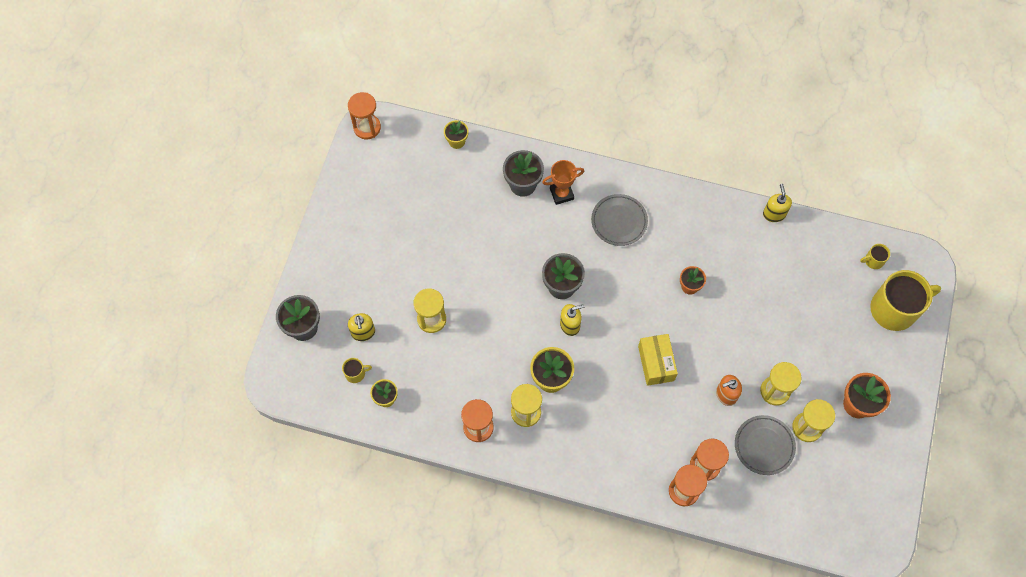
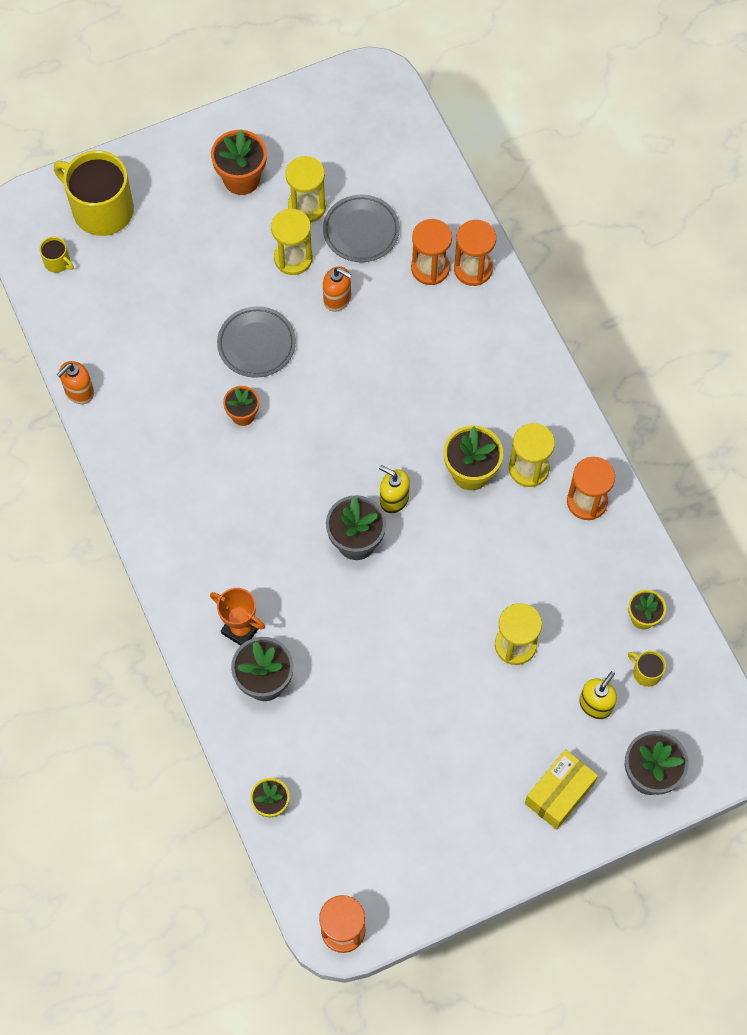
camera: 130 degrees left, 0 degrees up
grey plate [591,194,648,246] -> grey plate moved to [217,306,296,378]
yellow box [638,334,678,386] -> yellow box moved to [525,749,598,830]
yellow soap dispenser [763,184,792,222] -> orange soap dispenser [57,361,94,404]

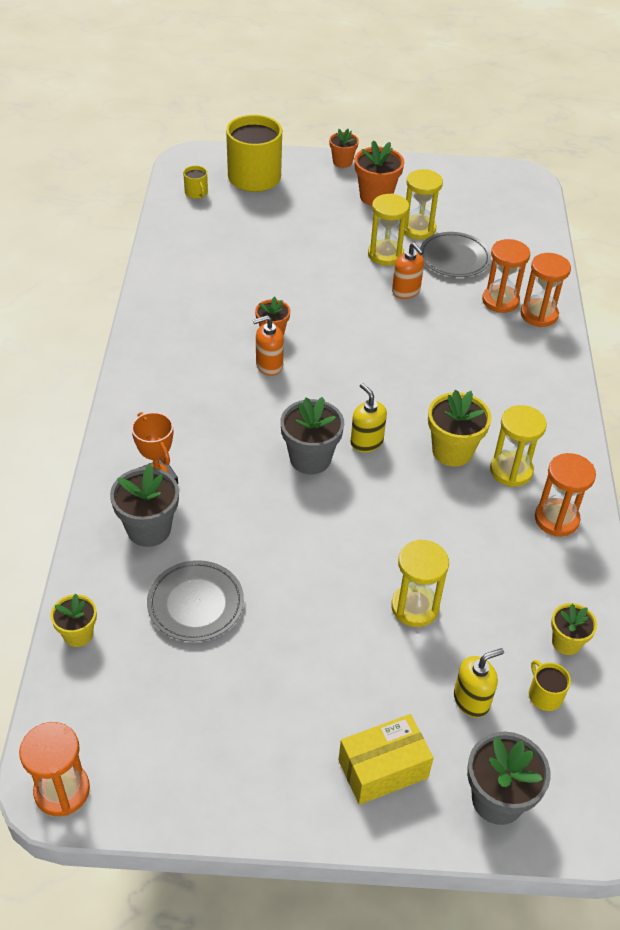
camera: 25 degrees right, 20 degrees down
orange soap dispenser [57,361,94,404] -> orange soap dispenser moved to [253,315,284,376]
grey plate [217,306,296,378] -> grey plate moved to [147,560,244,642]
none -> orange flower pot [329,129,359,168]

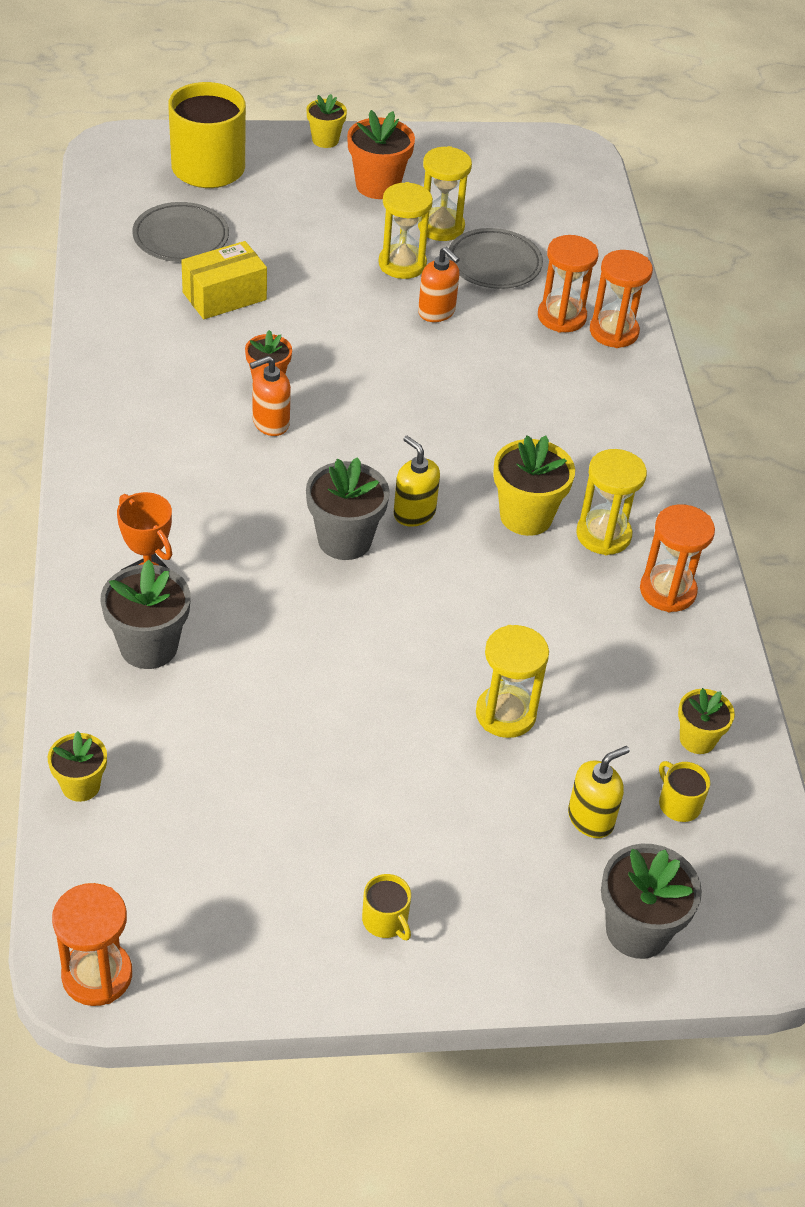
camera: 10 degrees left, 0 degrees up
grey plate [147,560,244,642] -> grey plate moved to [132,202,229,262]
yellow mug [183,166,208,199] -> yellow mug moved to [362,874,411,941]
orange flower pot [329,129,359,168] -> yellow flower pot [306,94,347,148]
yellow box [338,714,434,805] -> yellow box moved to [181,241,267,319]

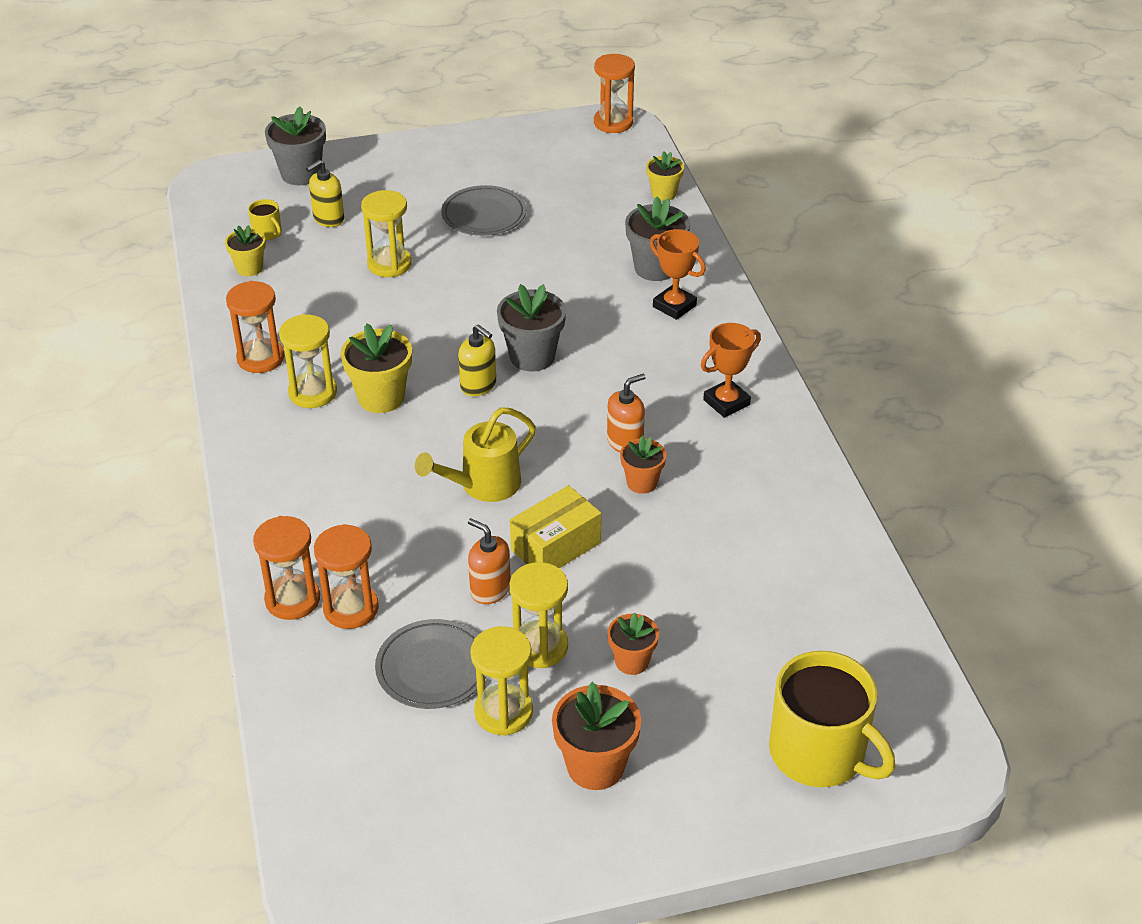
camera: 175 degrees right, 5 degrees down
grey plate [132,202,229,262] -> grey plate moved to [441,185,526,236]
yellow box [181,241,267,319] -> yellow box moved to [510,485,601,568]
yellow flower pot [306,94,347,148] -> none
yellow mug [362,874,411,941] -> none
none -> yellow watering can [415,407,536,502]
none -> orange flower pot [607,613,659,675]
none -> orange trophy [701,323,761,418]

